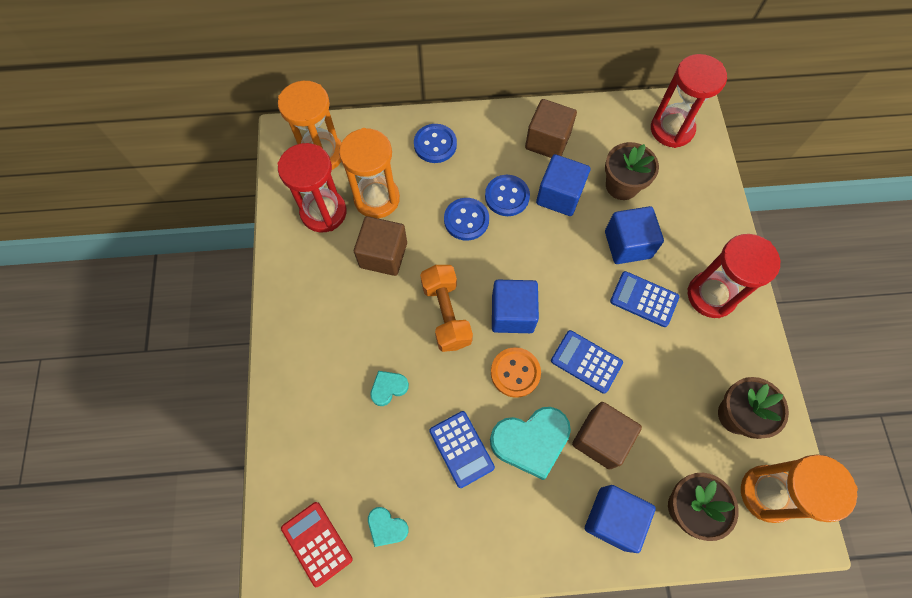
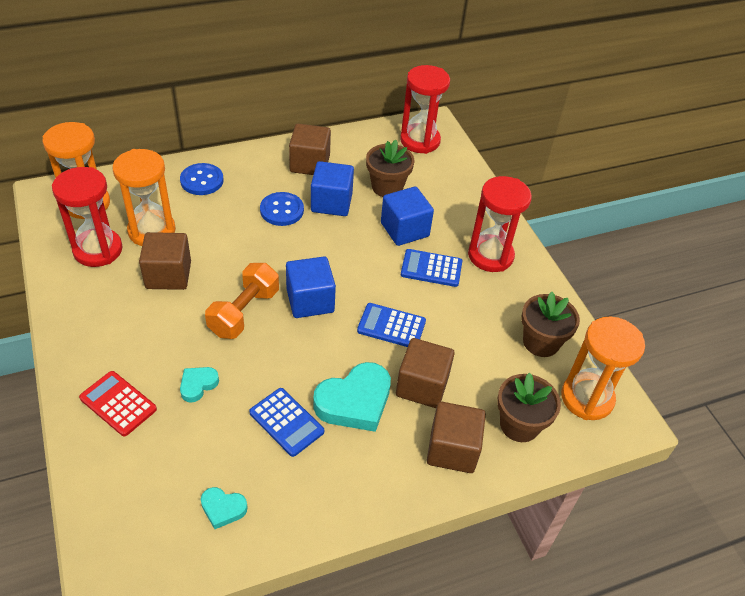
camera: 20 degrees left, 20 degrees down
red calculator [281,502,353,587] -> red calculator moved to [79,371,157,437]
orange dumbbell [420,265,473,352] -> orange dumbbell turned 60 degrees clockwise [205,263,279,339]
blue button [444,198,489,241] -> none
orange button [491,347,541,398] -> none
blue cube [585,485,656,553] -> brown cube [427,402,486,473]

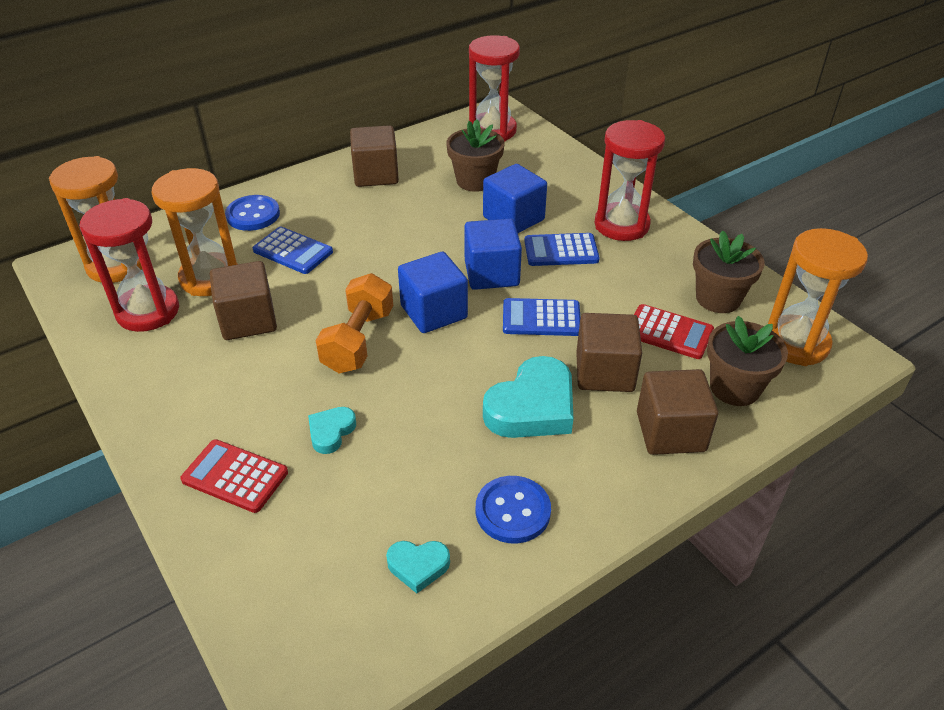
camera: 10 degrees left, 5 degrees down
blue calculator [249,388,324,457] -> blue calculator moved to [253,226,333,274]
blue button [260,192,304,226] -> blue button moved to [476,476,551,543]
blue cube [311,161,354,216] -> blue cube moved to [464,218,522,290]
none -> red calculator [634,304,714,359]

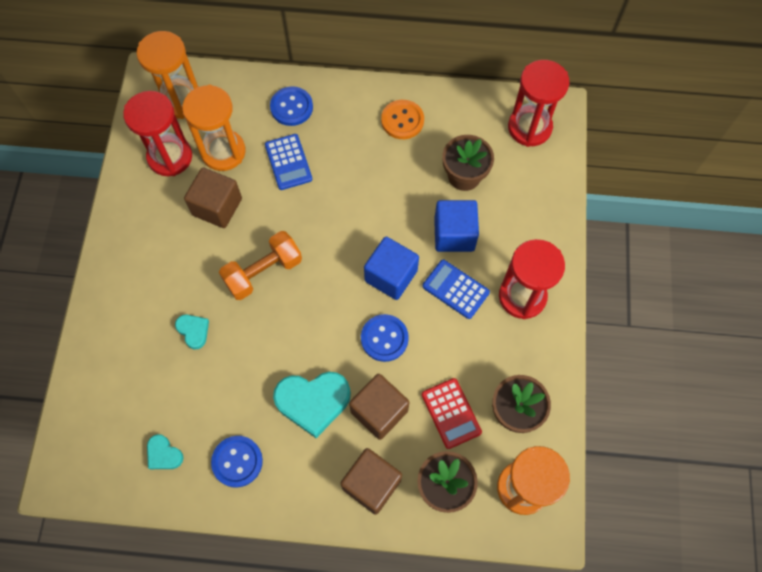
camera: 40 degrees right, 25 degrees up
red calculator [180,439,288,513] -> none
turquoise heart [308,407,356,454] -> turquoise heart turned 75 degrees clockwise [175,315,209,350]
brown cube [350,125,399,187] -> orange button [381,100,424,139]
blue cube [398,252,468,333] -> none
blue calculator [503,298,580,336] -> blue button [361,314,409,362]

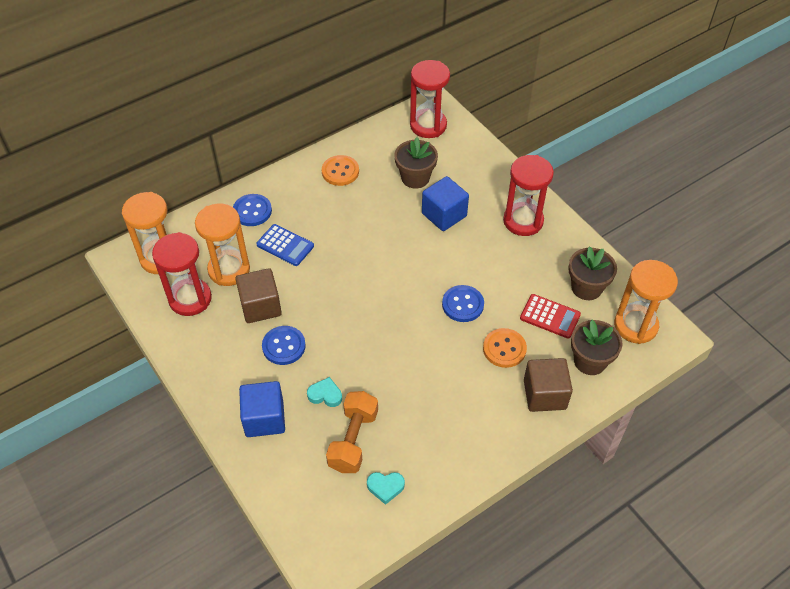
camera: 40 degrees left, 15 degrees down
blue button [211,436,263,488] -> blue button moved to [262,326,306,365]
orange dumbbell [219,231,302,300] -> orange dumbbell moved to [326,391,378,473]
turquoise heart [273,372,351,438] -> none
brown cube [349,374,409,440] -> orange button [483,328,527,368]
blue cube [364,237,419,300] -> blue cube moved to [239,381,285,437]
blue calculator [422,260,490,319] -> none

